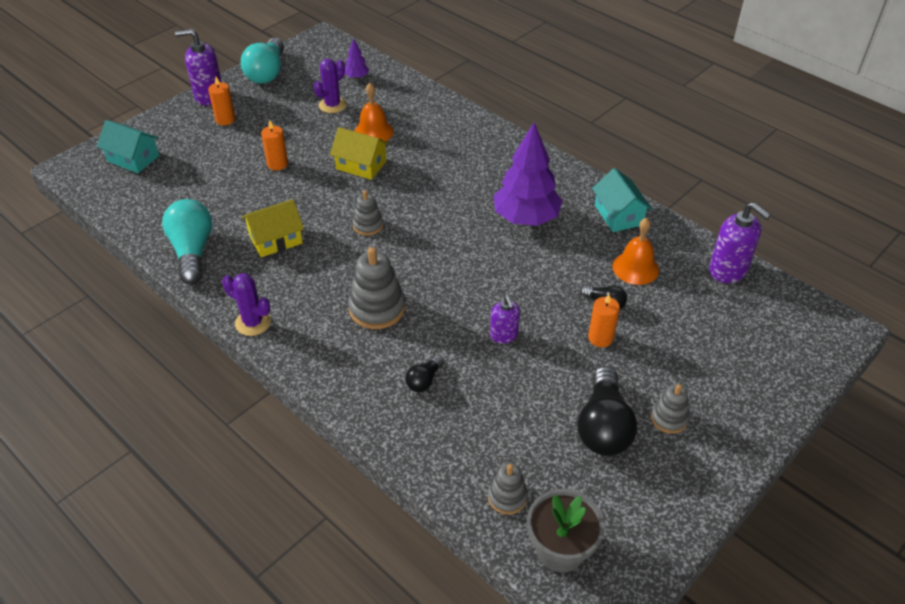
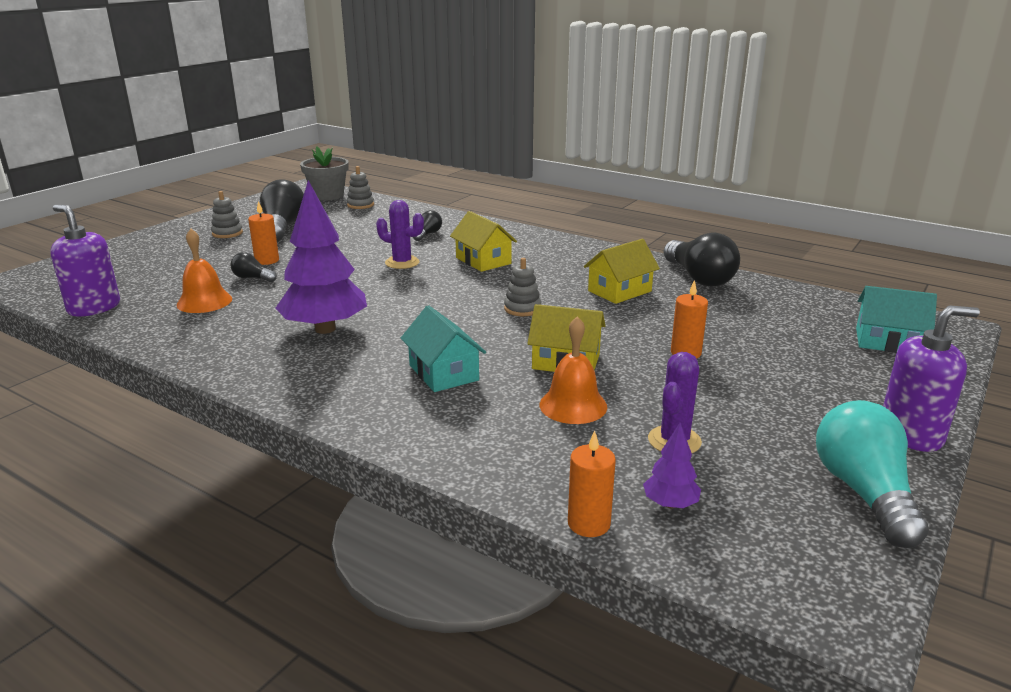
camera: 170 degrees right, 20 degrees down
turquoise light bulb [162,199,213,284] -> black light bulb [663,233,740,287]
orange candle [208,77,235,125] -> orange candle moved to [568,431,616,537]
purple cactus [222,273,271,336] -> purple cactus moved to [376,200,424,269]
grey stacking toy [348,247,406,329] -> yellow house [450,211,517,272]
purple soap dispenser [490,296,520,344] -> none
turquoise house [592,168,652,232] -> turquoise house moved to [401,305,486,392]

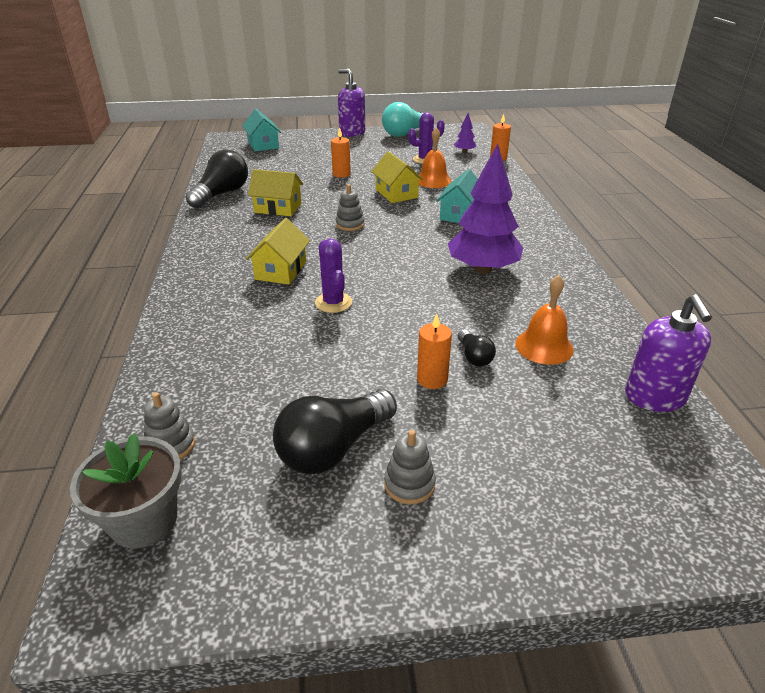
camera: 130 degrees left, 10 degrees up
black light bulb [413,210,442,241] -> none

